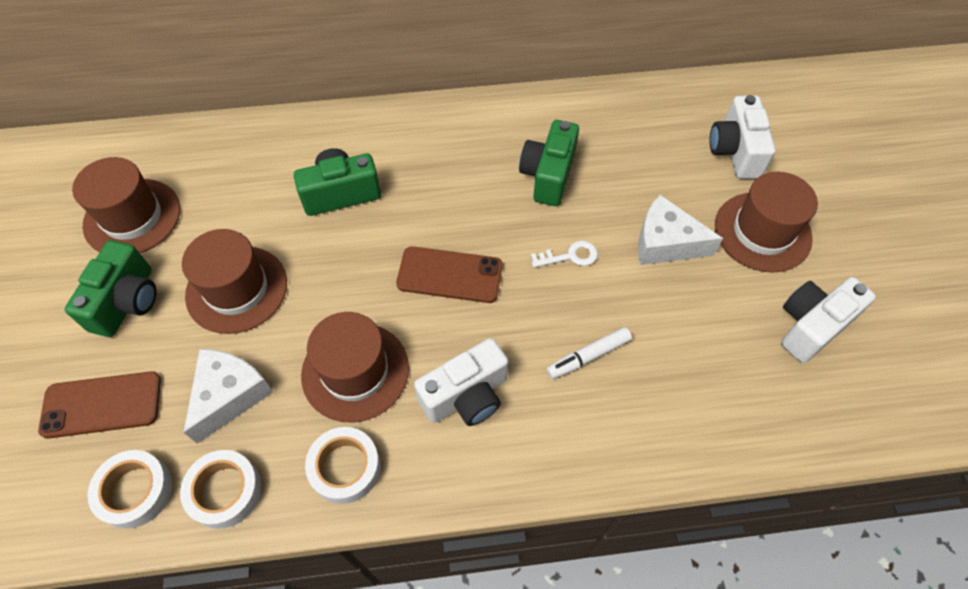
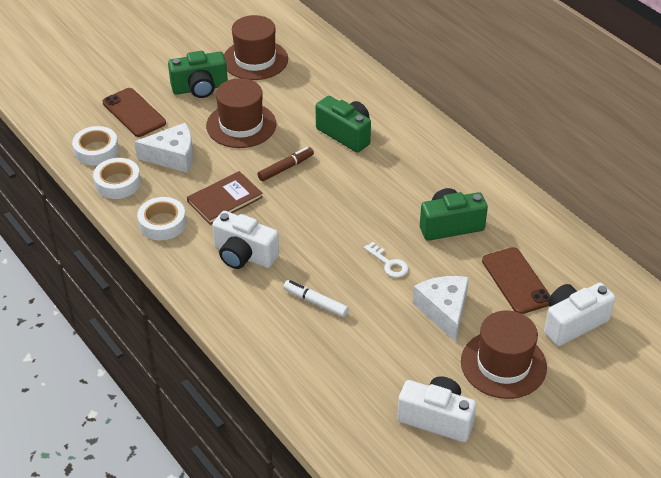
camera: 60 degrees right, 15 degrees down
brown hat [301,312,409,422] -> brown book [187,171,263,225]
brown phone [396,246,503,303] -> brown phone moved to [482,247,551,314]
none -> brown marker [257,147,314,181]

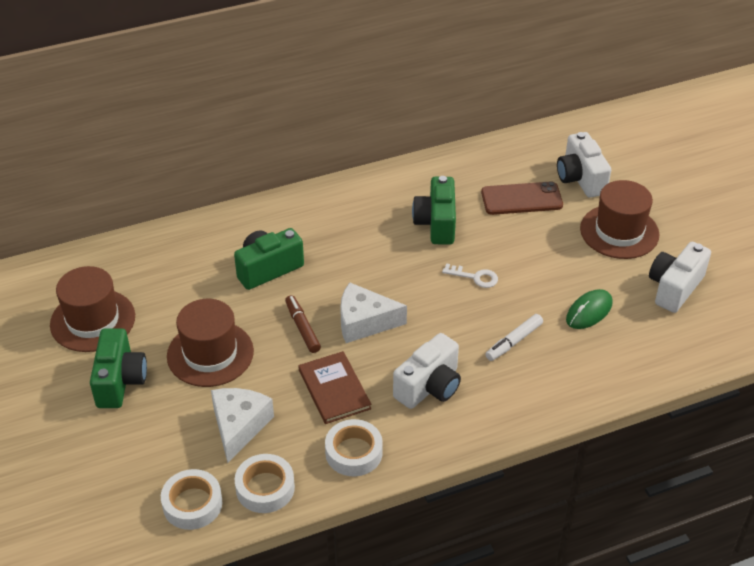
camera: 75 degrees left, 0 degrees up
brown phone [102,88,166,137] -> none
white key [364,242,408,278] -> white key turned 45 degrees clockwise [442,263,498,288]
white cheese [413,276,469,342] -> white cheese moved to [340,282,407,343]
none -> green mouse [566,289,613,329]

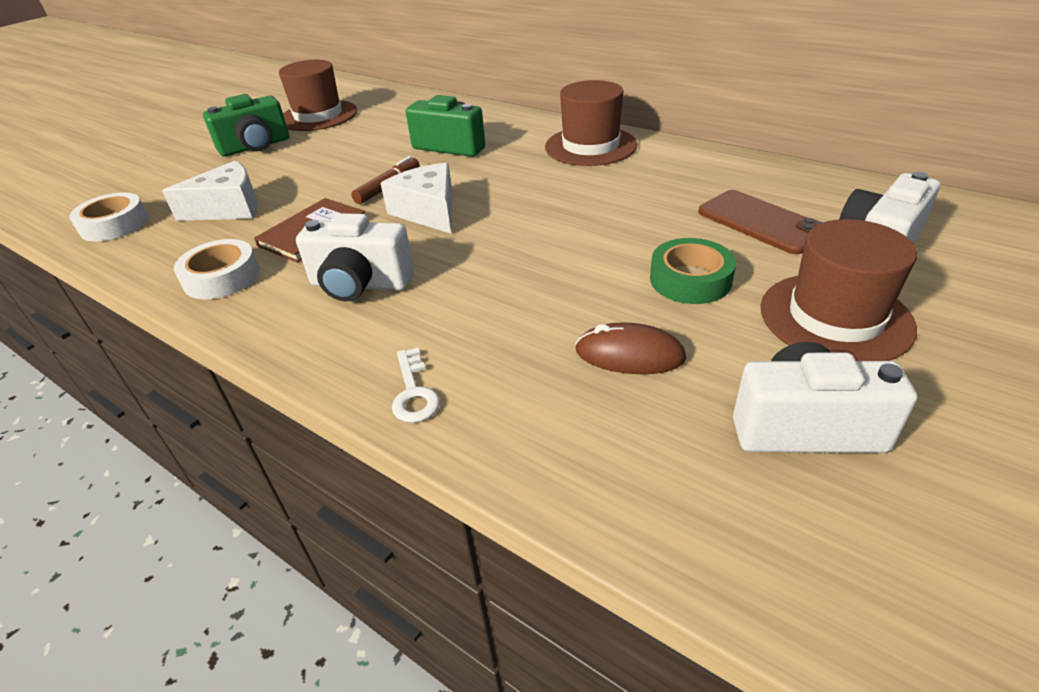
camera: 60 degrees right, 5 degrees down
brown hat [167,299,254,387] -> brown hat moved to [545,80,637,166]
white tape [235,454,295,513] -> none
green camera [412,176,456,245] -> none
white key [442,263,498,288] -> white key moved to [392,348,440,423]
white marker [485,314,543,361] -> none
green mouse [566,289,613,329] -> brown mouse [575,322,686,374]
none -> green tape [650,238,736,304]

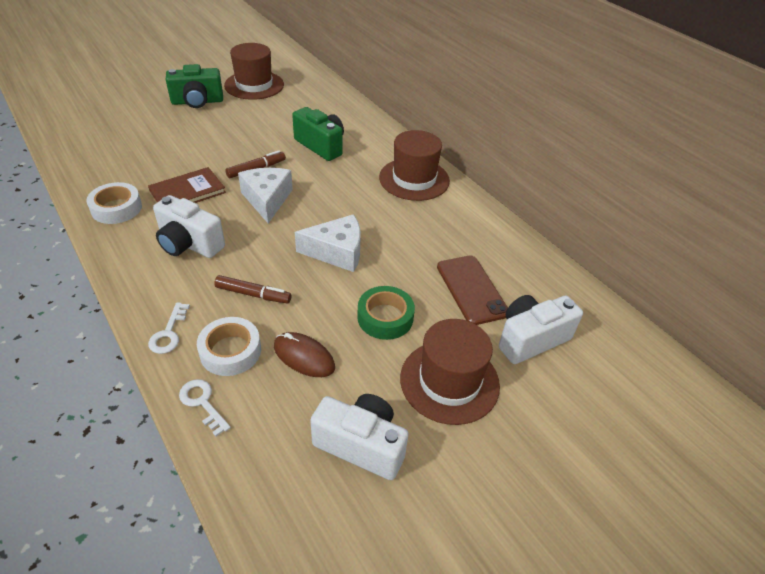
camera: 15 degrees right, 5 degrees up
white tape [69,192,148,241] -> white tape moved to [197,317,261,376]
white cheese [162,161,258,221] -> white cheese moved to [295,214,361,272]
none -> white key [179,379,231,436]
none -> brown marker [214,275,291,304]

